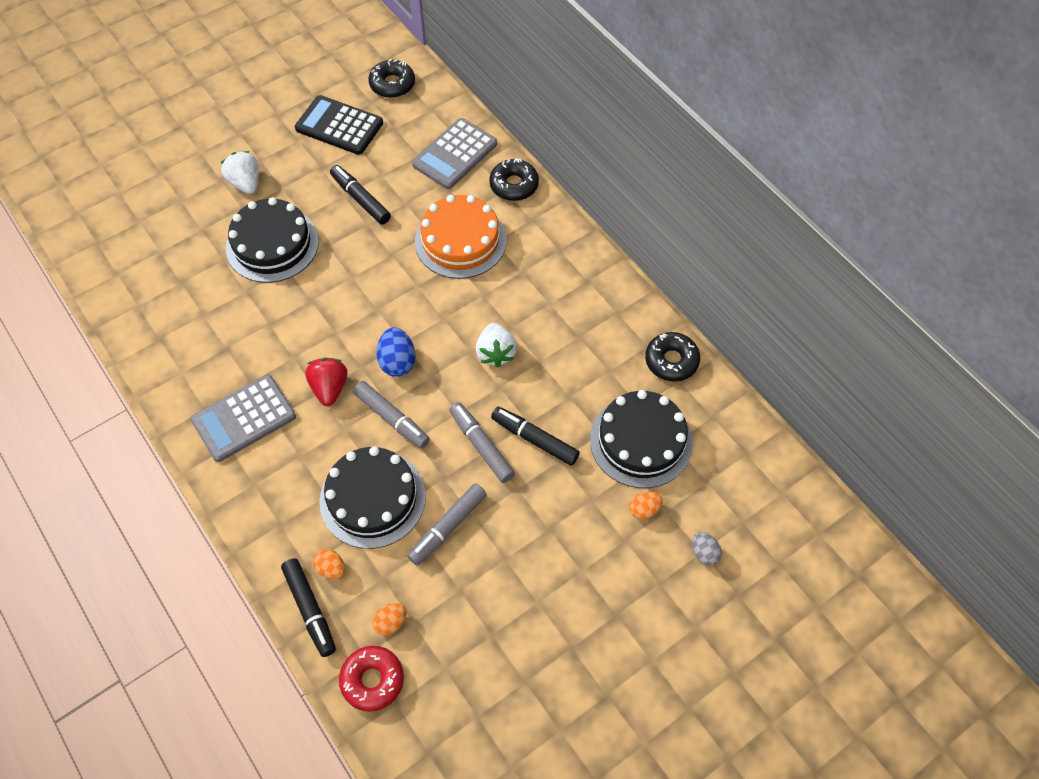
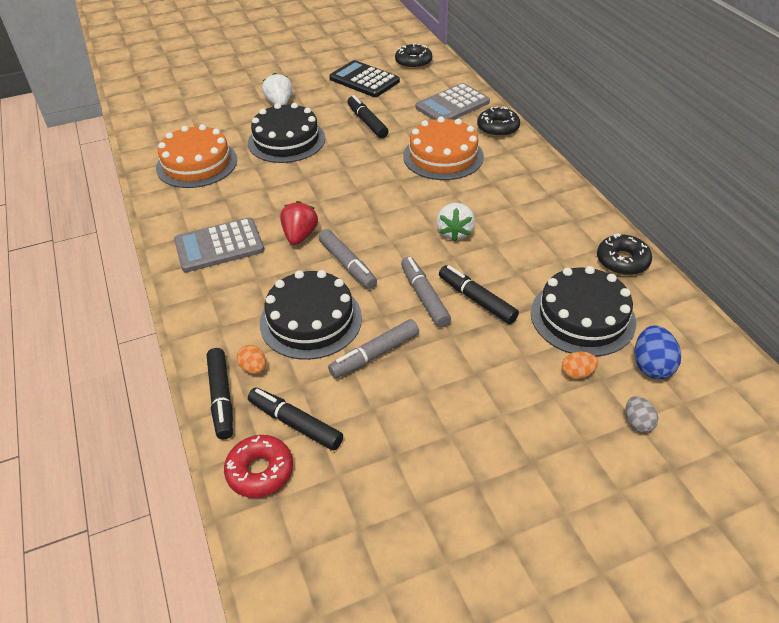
camera: 15 degrees right, 15 degrees down
orange egg [373,603,406,636] -> black marker [248,387,343,451]
blue egg [376,327,416,377] -> blue egg moved to [635,325,681,379]
none -> orange cake [156,124,237,188]

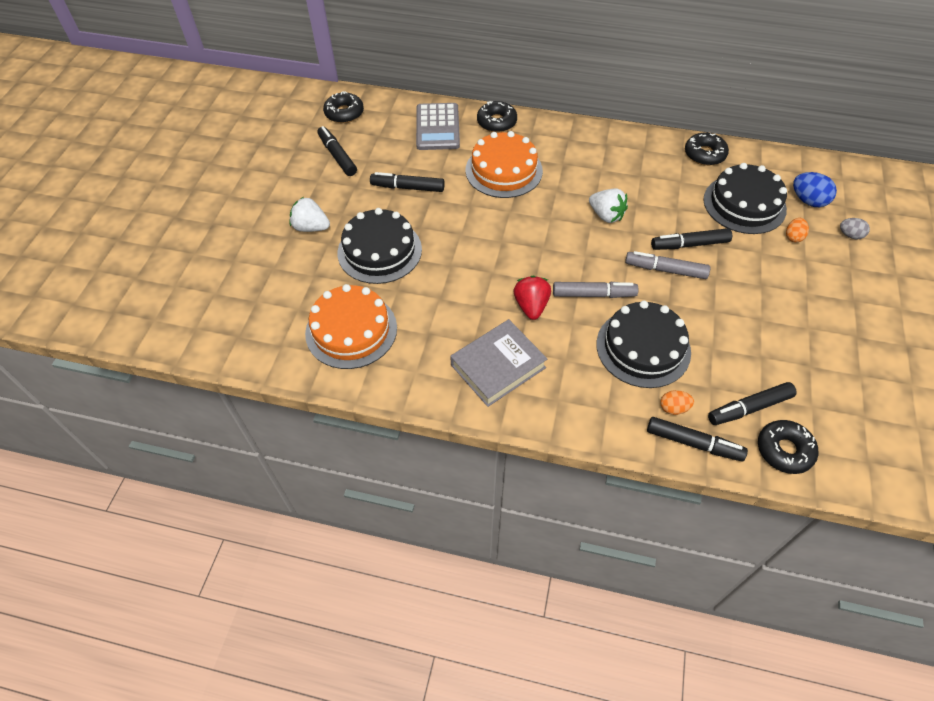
camera: 55 degrees left, 10 degrees up
grey calculator [174,217,264,272] -> grey book [450,319,547,407]
red donut [224,435,293,498] -> black donut [758,420,818,474]
red strawberry [280,201,318,245] -> red strawberry turned 45 degrees clockwise [514,276,551,320]
grey marker [328,319,419,378] -> none
black calculator [329,60,400,97] -> black marker [318,126,357,176]

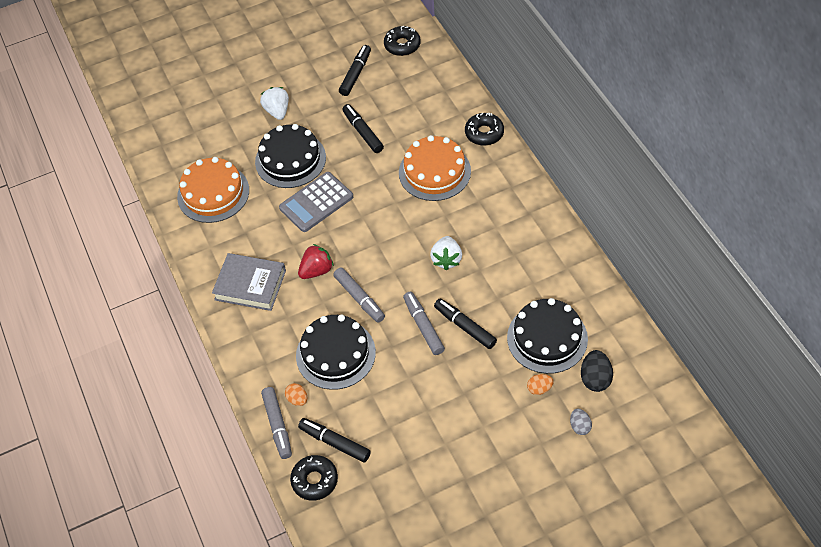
camera: 55 degrees right, 0 degrees up
grey calculator [416,103,460,150] -> grey calculator moved to [279,172,353,232]
black marker [647,417,748,462] -> grey marker [261,387,292,459]
black donut [685,133,729,166] -> none
blue egg [793,172,837,207] -> black egg [581,350,613,392]

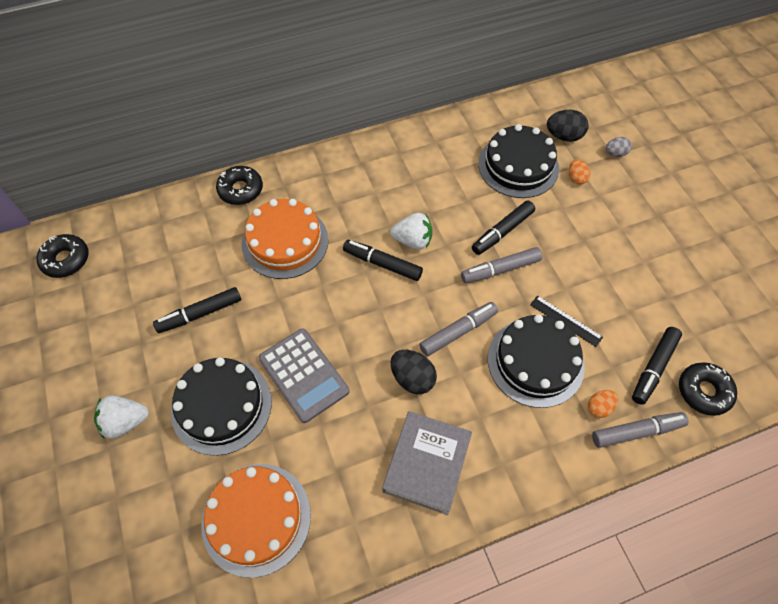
camera: 90 degrees left, 5 degrees up
red strawberry [298,244,334,279] -> black egg [391,350,437,394]
black marker [339,45,371,96] -> black marker moved to [343,240,423,281]
none -> black ruler [530,295,603,347]

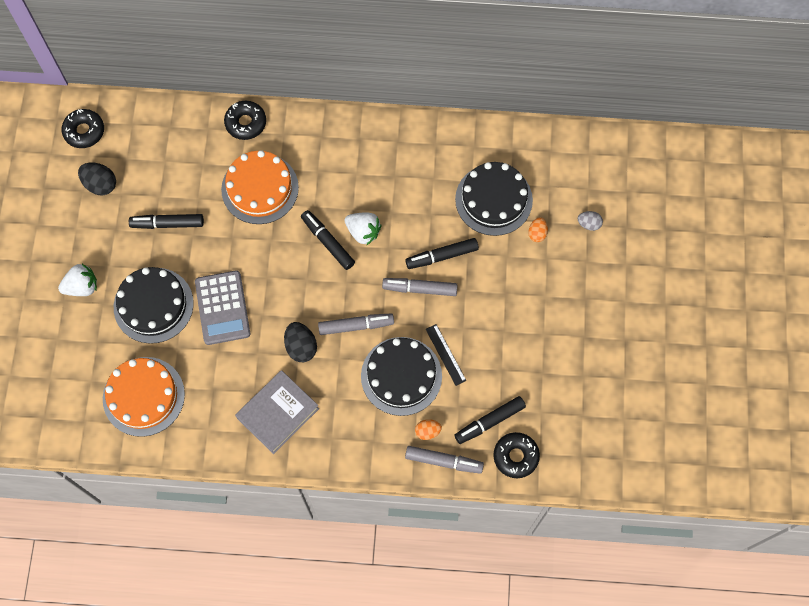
camera: 25 degrees right, 10 degrees up
white strawberry [94,395,149,439] -> white strawberry turned 150 degrees clockwise [58,263,97,296]
black egg [547,110,589,142] -> black egg moved to [78,163,116,195]

